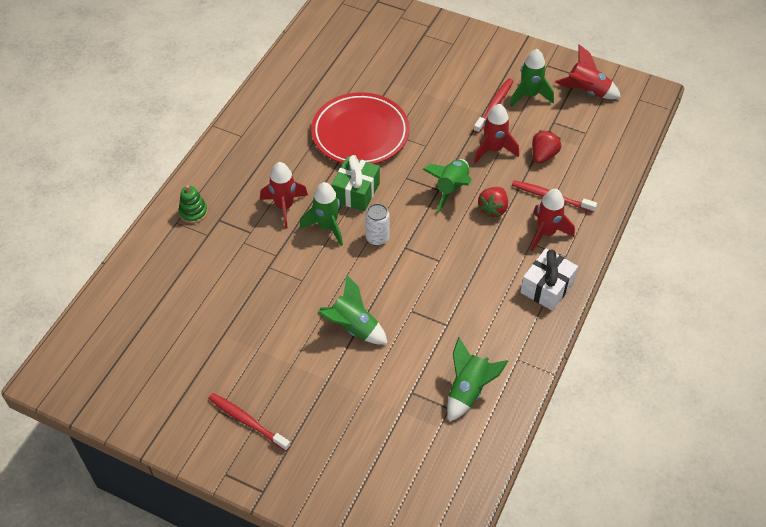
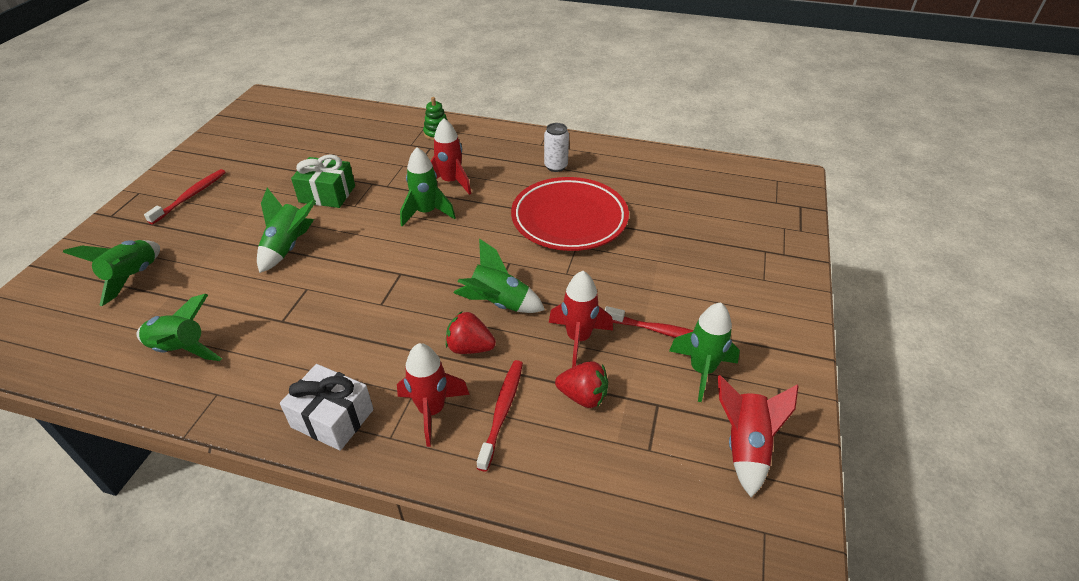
camera: 80 degrees right, 10 degrees down
green gift [331,155,380,211] -> green gift moved to [291,154,355,208]
white can [365,203,390,246] -> white can moved to [544,123,569,172]
none -> green rocket [63,240,160,306]

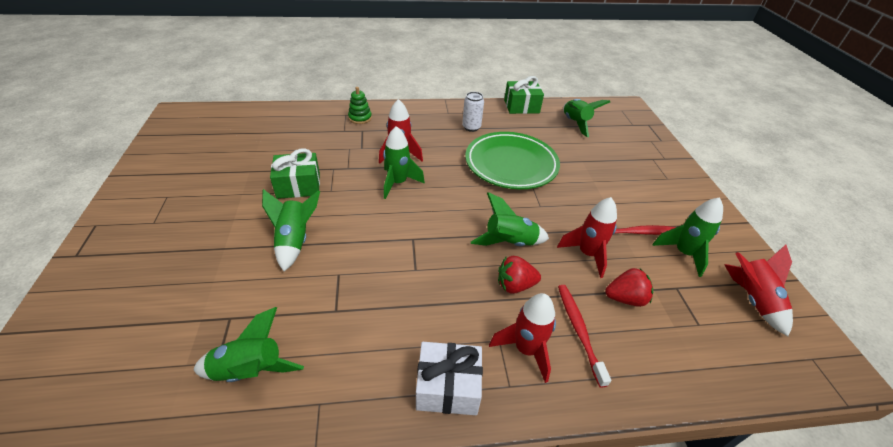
camera: 25 degrees left, 0 degrees up
green rocket [63,240,160,306] -> green rocket moved to [563,99,610,137]
red toothbrush [144,169,226,224] -> none
red plate [511,177,629,251] -> green plate [465,132,560,189]
none -> green gift [504,76,544,114]

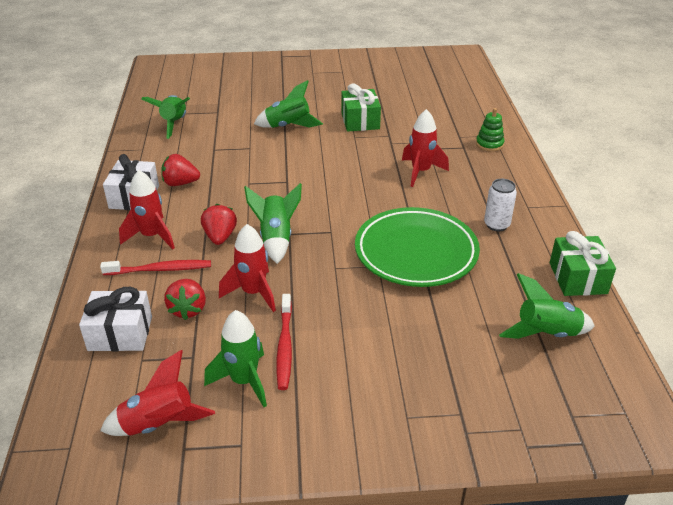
camera: 95 degrees right, 5 degrees down
green rocket [383,126,425,199] -> none
none -> white gift [79,287,152,351]
none -> red strawberry [161,154,200,186]

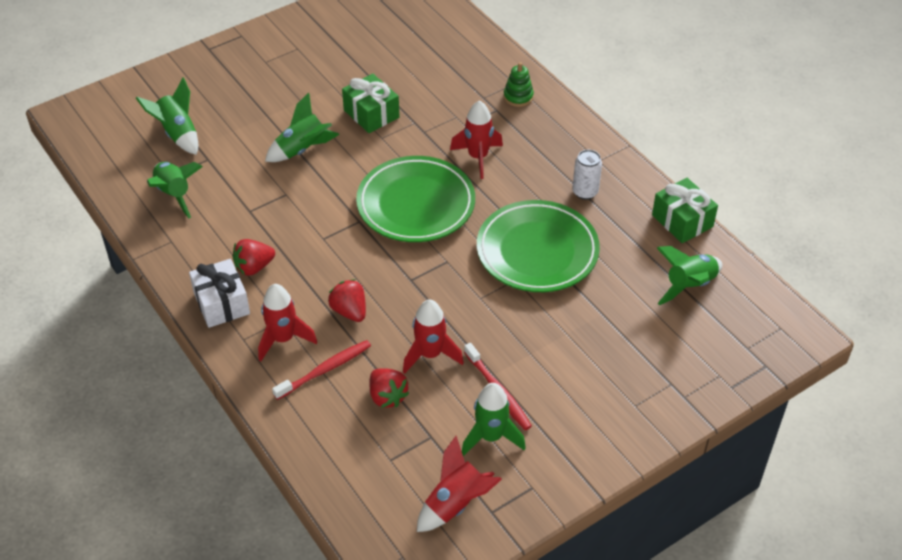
camera: 30 degrees left, 10 degrees up
white gift [79,287,152,351] -> none
green rocket [244,183,302,264] -> green rocket moved to [136,77,198,155]
none -> green plate [356,156,475,242]

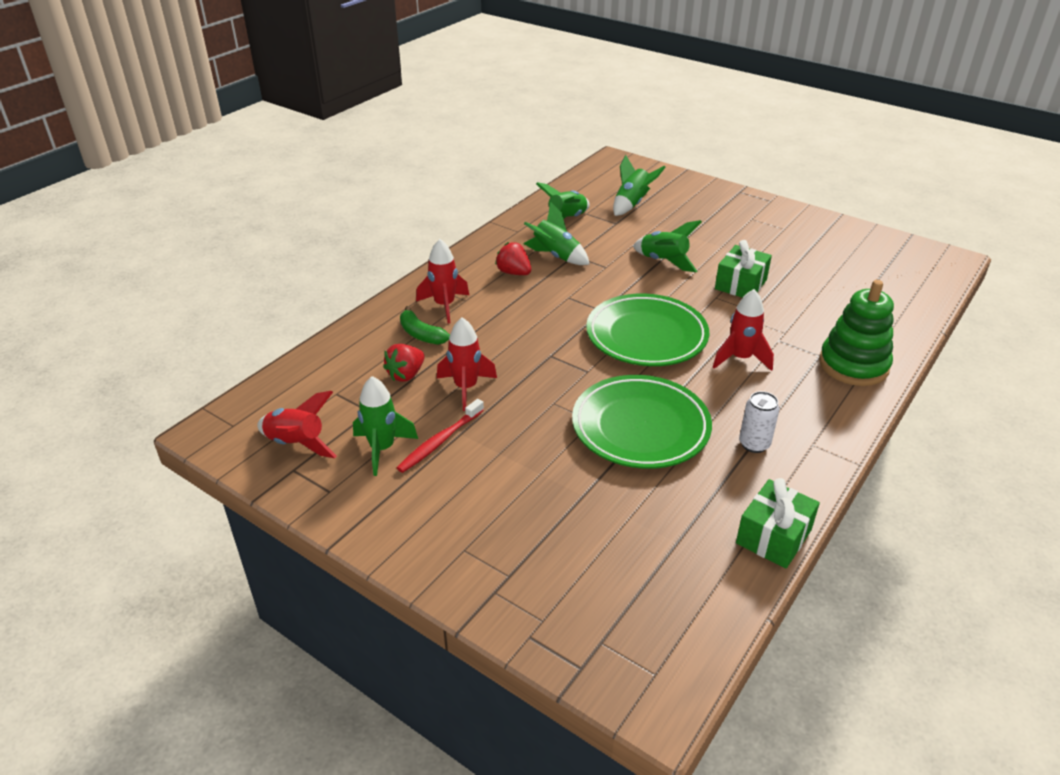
camera: 70 degrees right, 10 degrees down
white gift [189,259,250,328] -> none
red toothbrush [272,340,371,400] -> green banana [400,306,450,345]
red strawberry [328,279,366,322] -> none
green stacking toy [504,62,534,107] -> green stacking toy [819,280,894,386], size x1.96
green rocket [657,246,722,305] -> green rocket moved to [523,202,590,265]

